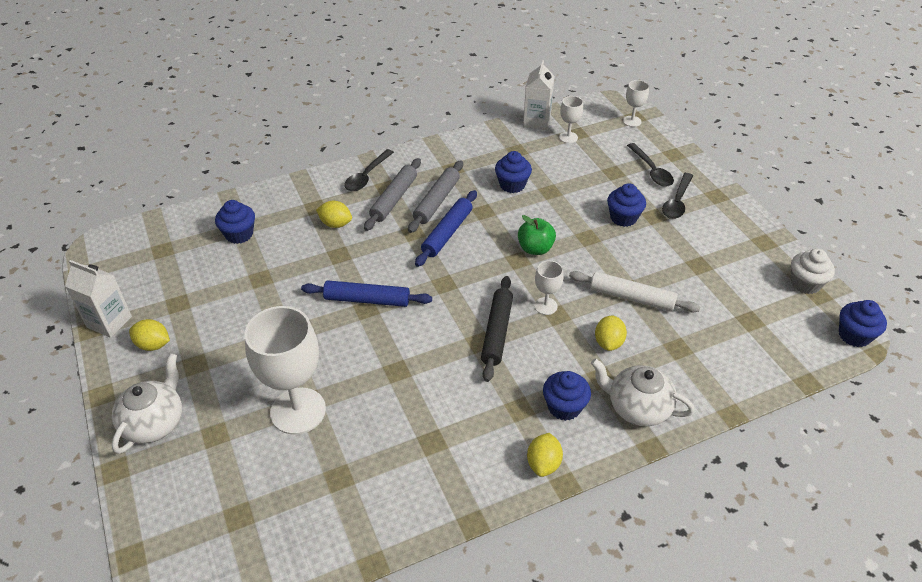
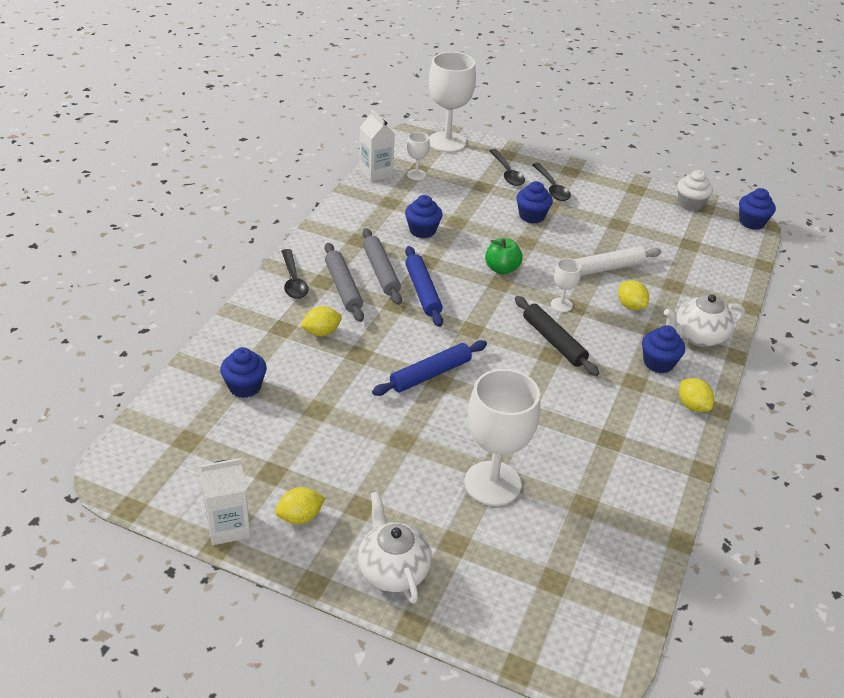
camera: 45 degrees left, 5 degrees down
white goblet [623,80,649,127] -> white goblet [429,52,476,152], size x2.13
black spoon [627,143,674,187] -> black spoon turned 45 degrees clockwise [489,149,525,186]

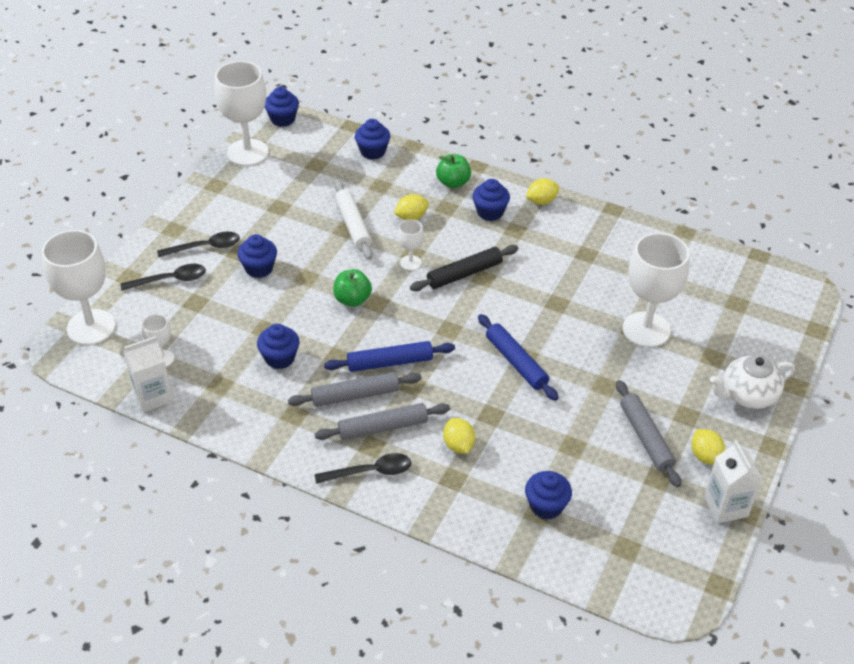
camera: 85 degrees left, 5 degrees up
white teapot [664,294,745,347] -> green apple [436,154,471,188]
white cupcake [677,170,713,211] -> white goblet [215,61,269,166]
none -> blue cupcake [355,119,390,160]
none -> grey rolling pin [616,380,681,488]

